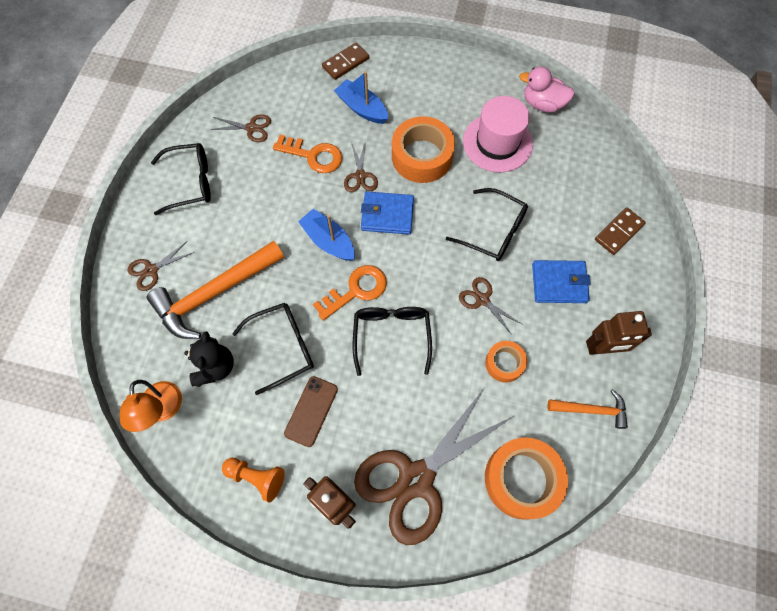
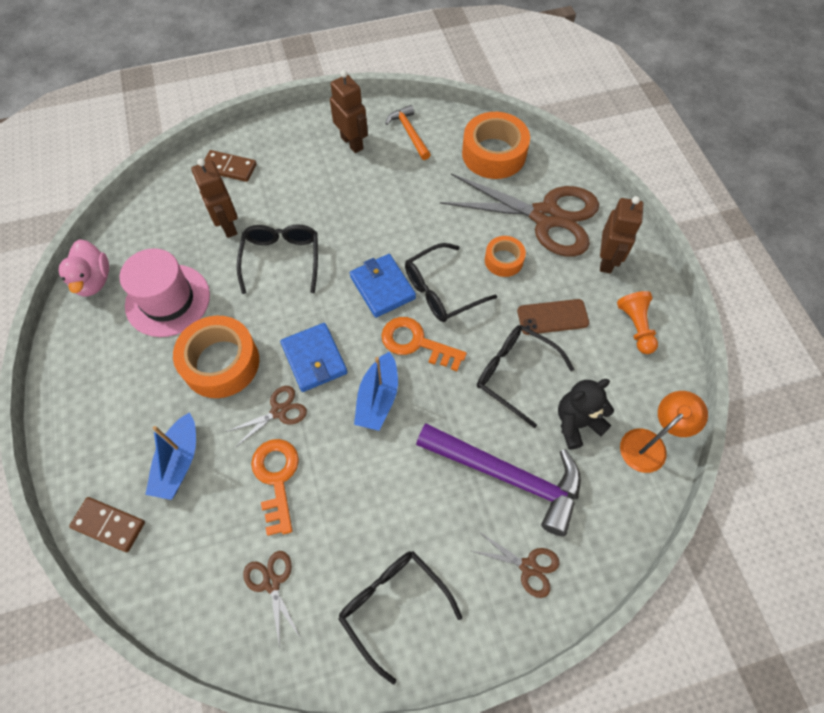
camera: 120 degrees left, 5 degrees down
orange hammer [147,241,284,339] -> purple hammer [416,423,581,536]
brown scissors [459,277,523,335] -> none
orange tape [485,341,527,383] -> orange tape moved to [485,236,526,277]
blue wallet [532,260,590,303] -> blue wallet moved to [350,254,416,318]
none -> brown robot [191,158,238,238]

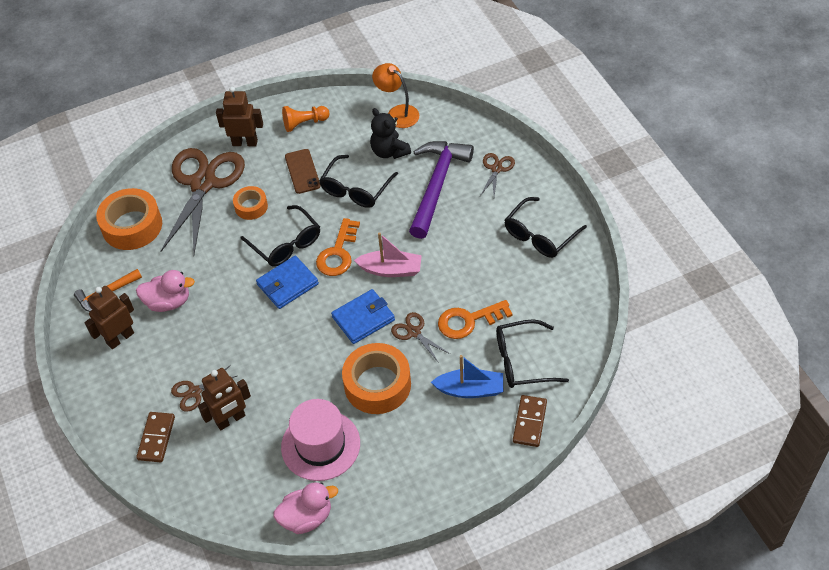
camera: 95 degrees left, 10 degrees down
black glasses [237,224,318,294] -> black glasses moved to [496,319,569,388]
brown scissors [243,551,300,649] -> brown scissors moved to [171,365,237,412]
blue boat [354,351,398,431] -> pink boat [354,232,422,277]
none -> pink duck [136,270,195,312]

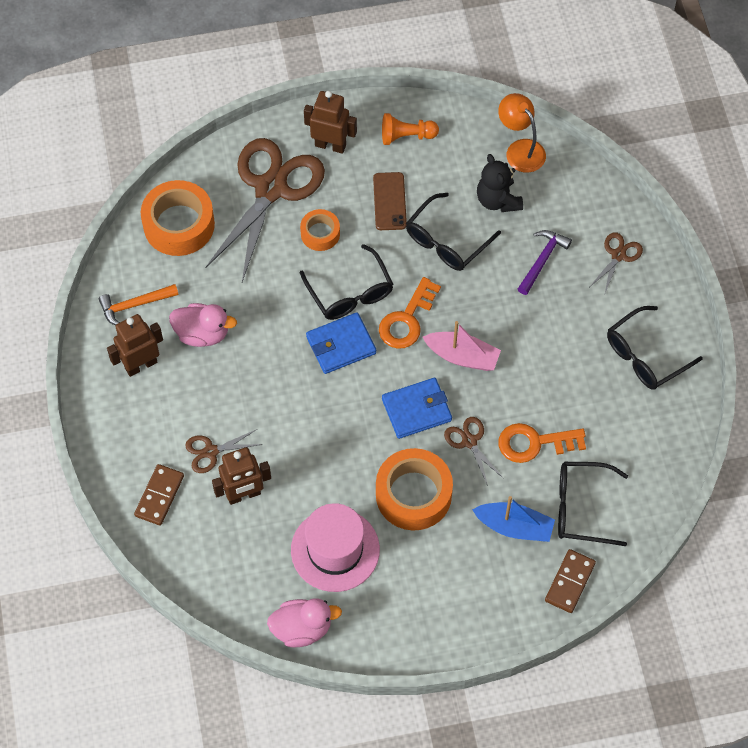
camera: 10 degrees right, 10 degrees up
purple hammer [409,141,474,239] -> purple hammer [518,230,572,295], size x0.53

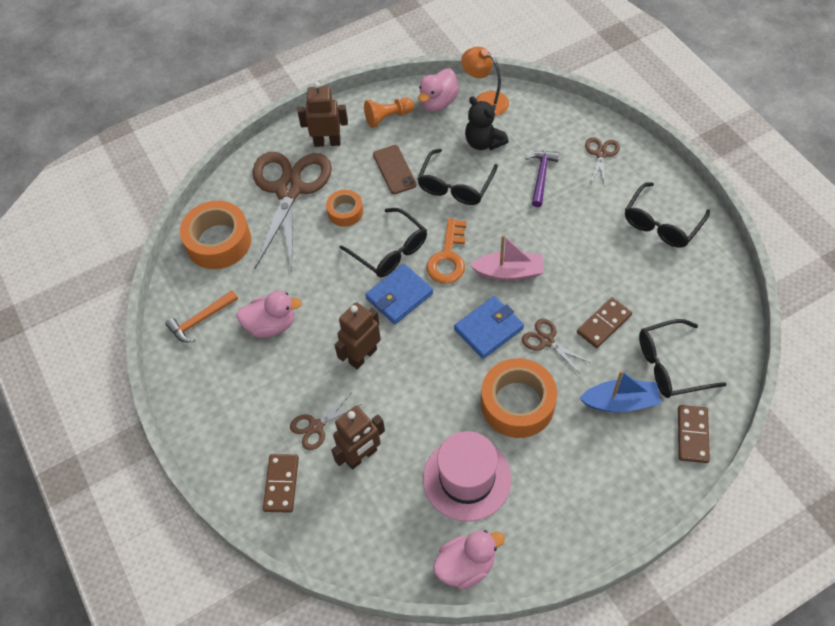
camera: 15 degrees left, 5 degrees down
brown robot [107,314,163,377] -> brown robot moved to [335,302,381,369]
orange key [498,423,586,463] -> brown domino [577,297,632,348]
none -> pink duck [418,68,459,112]

